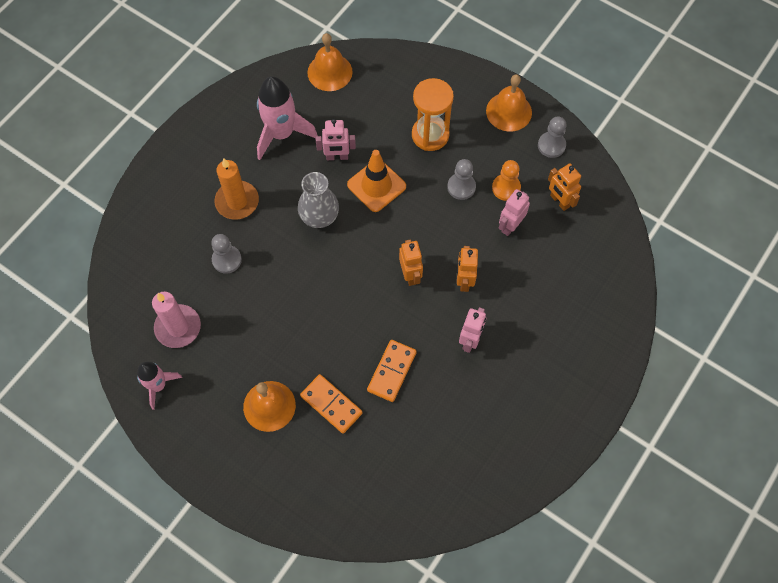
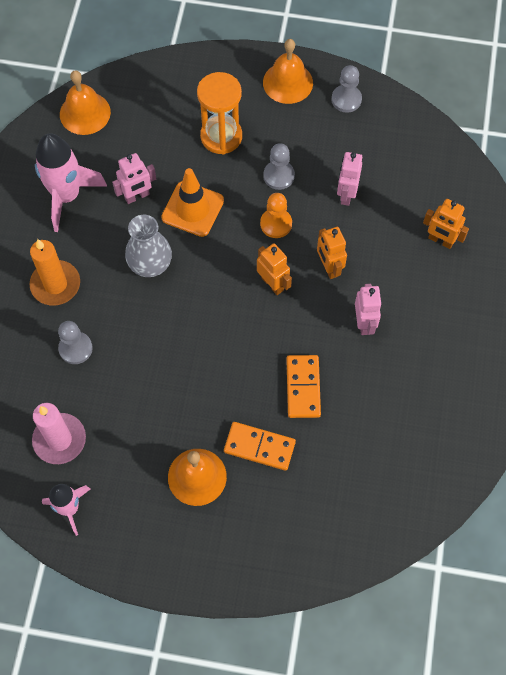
camera: 25 degrees left, 0 degrees up
orange pawn [492,160,521,201] -> orange pawn moved to [260,193,292,238]
orange robot [548,163,581,211] -> orange robot moved to [423,199,469,249]

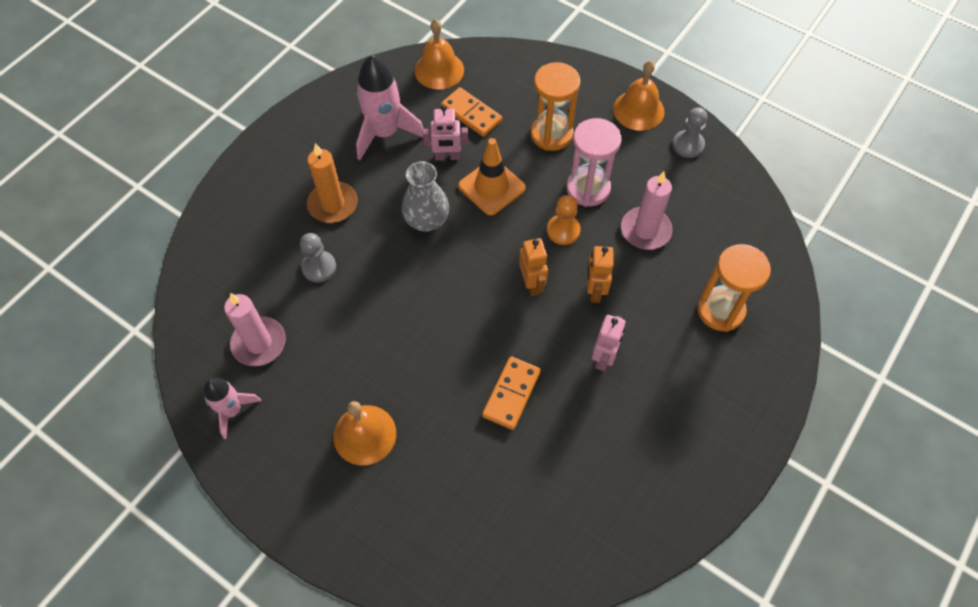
camera: 25 degrees right, 5 degrees down
orange domino [224,422,296,471] -> orange domino moved to [441,87,502,137]
grey pawn [263,143,295,190] -> pink hourglass [567,118,621,207]
pink robot [337,152,362,206] -> pink candle [621,171,672,250]
orange robot [423,199,469,249] -> orange hourglass [697,244,771,332]

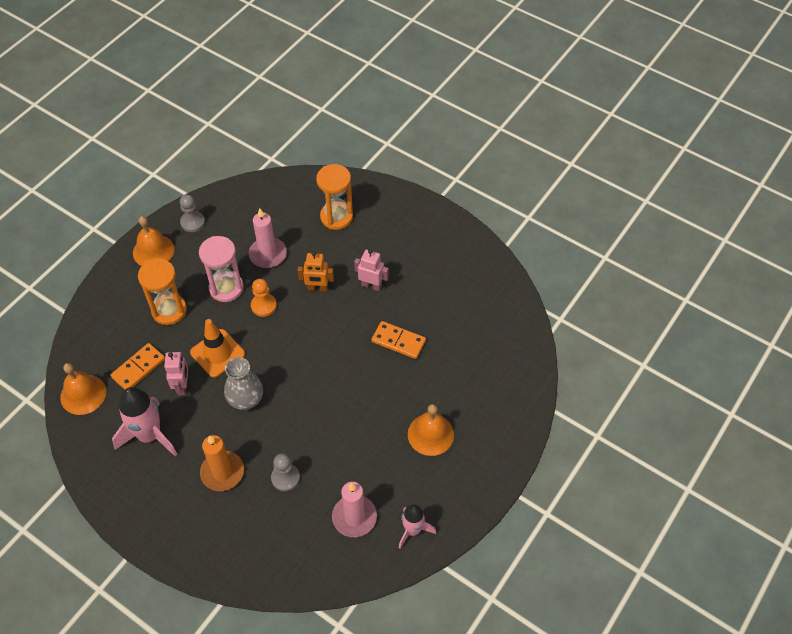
camera: 90 degrees left, 5 degrees down
orange robot [519,238,548,296] -> none

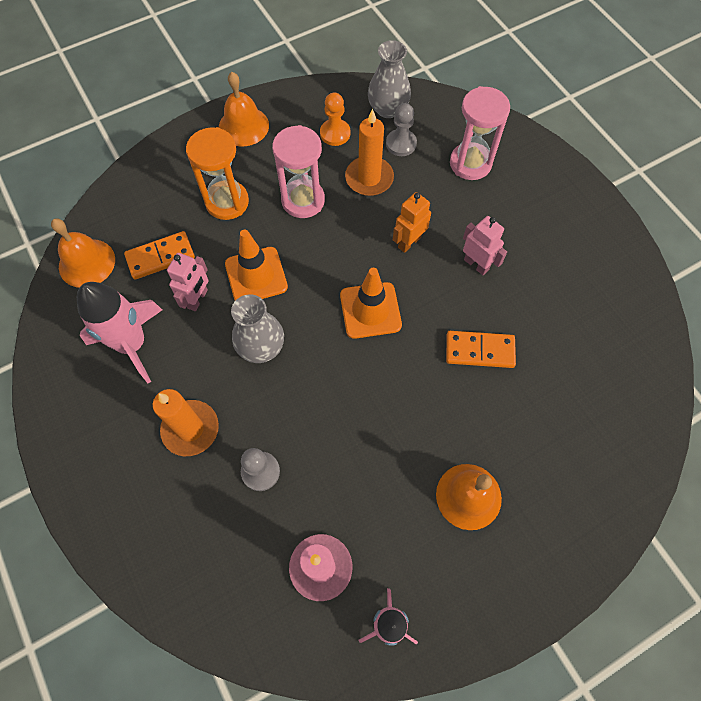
camera: 25 degrees right, 10 degrees up
grey pawn [180,194,205,232] -> grey pawn moved to [386,103,417,156]
pink candle [249,208,287,268] -> orange candle [345,109,394,196]
orange pawn [251,279,277,317] -> orange pawn moved to [320,93,350,146]
orange robot [298,251,334,292] -> orange robot turned 105 degrees clockwise [393,192,431,253]
orange hourglass [316,164,353,230] -> pink hourglass [450,86,510,180]
orange domino [371,321,426,359] -> orange domino turned 45 degrees counterclockwise [446,331,516,368]
none -> orange traffic cone [340,268,402,339]
none -> grey vase [368,40,411,118]

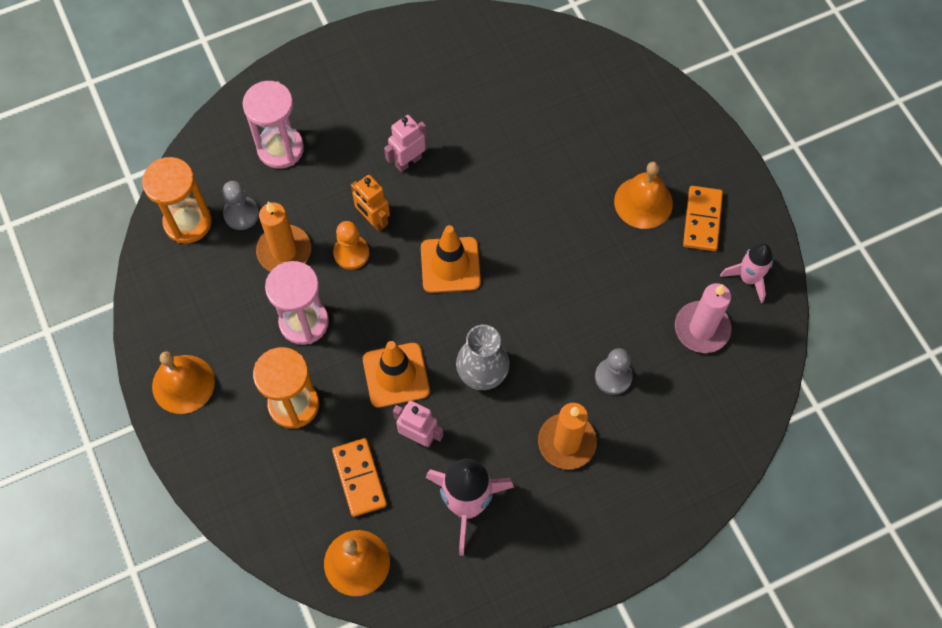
camera: 85 degrees left, 0 degrees up
orange pawn [320,93,350,146] -> orange pawn moved to [333,221,369,270]
grey vase [368,40,411,118] -> orange hourglass [142,157,212,243]
orange domino [446,331,516,368] -> orange domino moved to [683,186,723,251]

